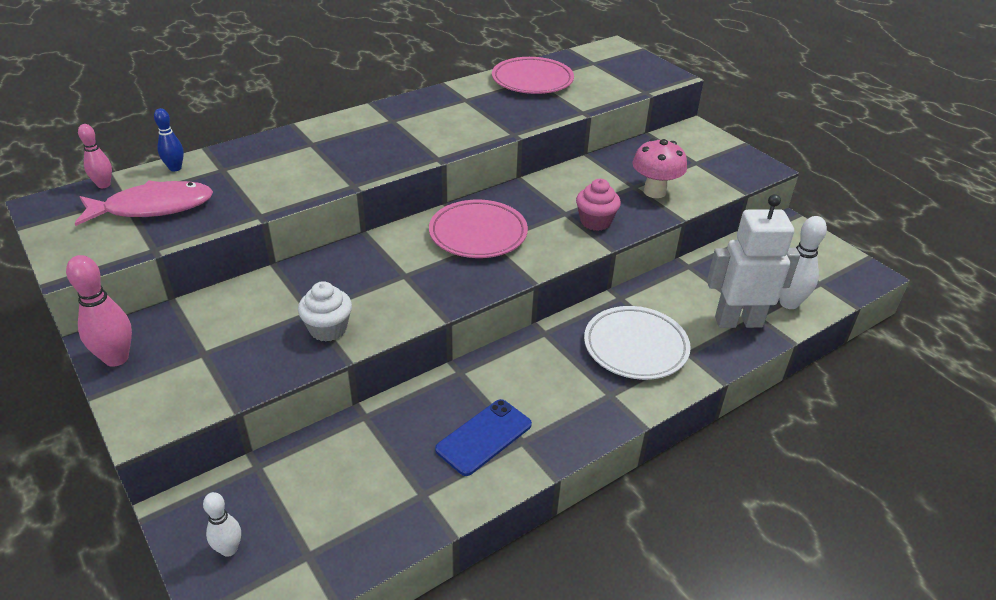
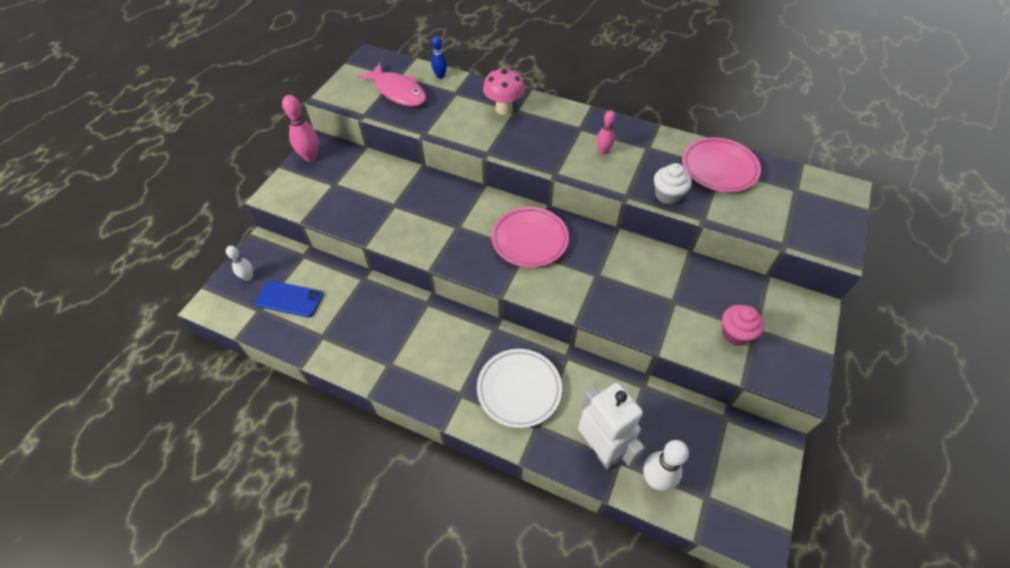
camera: 60 degrees right, 15 degrees up
pink bowling pin [78,124,112,188] -> pink bowling pin moved to [597,110,615,154]
white cupcake [298,281,352,342] -> white cupcake moved to [654,163,692,205]
blue phone [435,399,532,476] -> blue phone moved to [255,281,323,317]
pink cupcake [576,179,621,231] -> pink cupcake moved to [722,305,764,346]
pink mushroom [633,138,687,198] -> pink mushroom moved to [483,67,525,115]

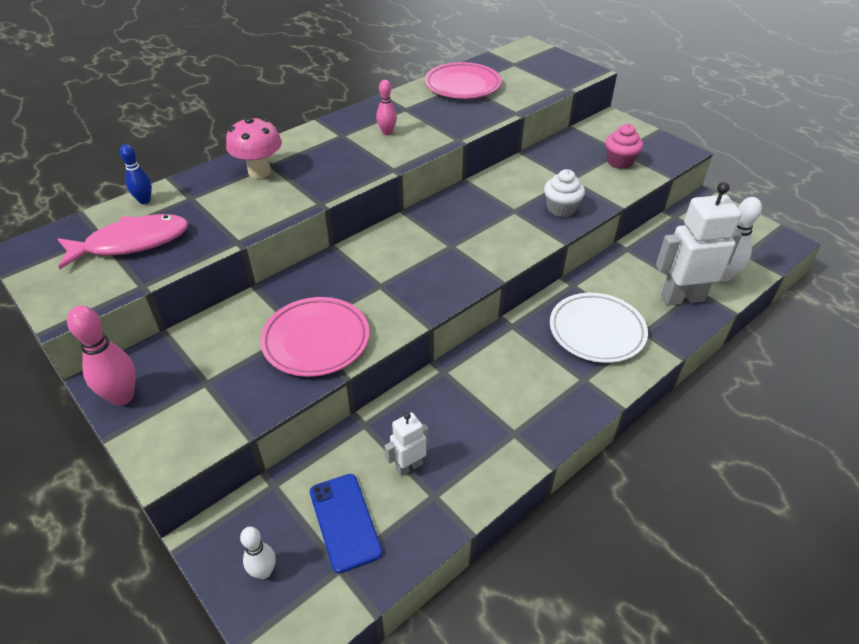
camera: 65 degrees left, 10 degrees down
blue phone [255,281,323,317] -> blue phone turned 60 degrees counterclockwise [310,474,382,573]
pink plate [491,207,569,268] -> pink plate moved to [260,297,369,377]
white cupcake [654,163,692,205] -> white cupcake moved to [544,169,585,217]
none -> white robot [385,412,429,476]

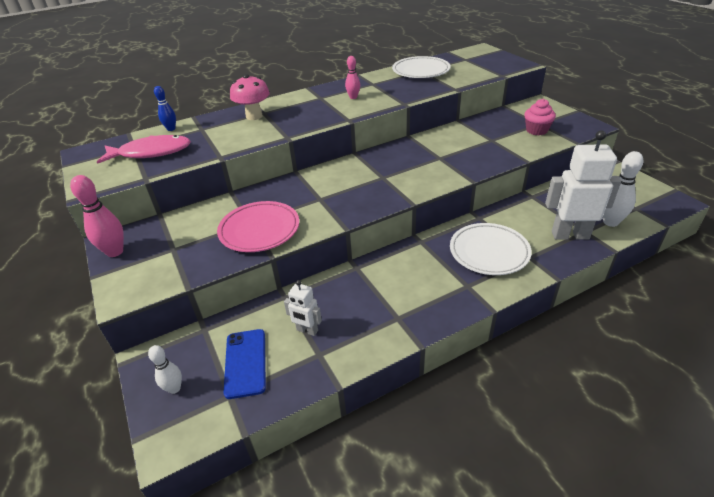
camera: 15 degrees right, 5 degrees down
white robot [385,412,429,476] -> white robot turned 135 degrees counterclockwise [284,280,322,336]
pink plate [425,62,502,99] -> white plate [392,56,451,78]
white cupcake [544,169,585,217] -> none

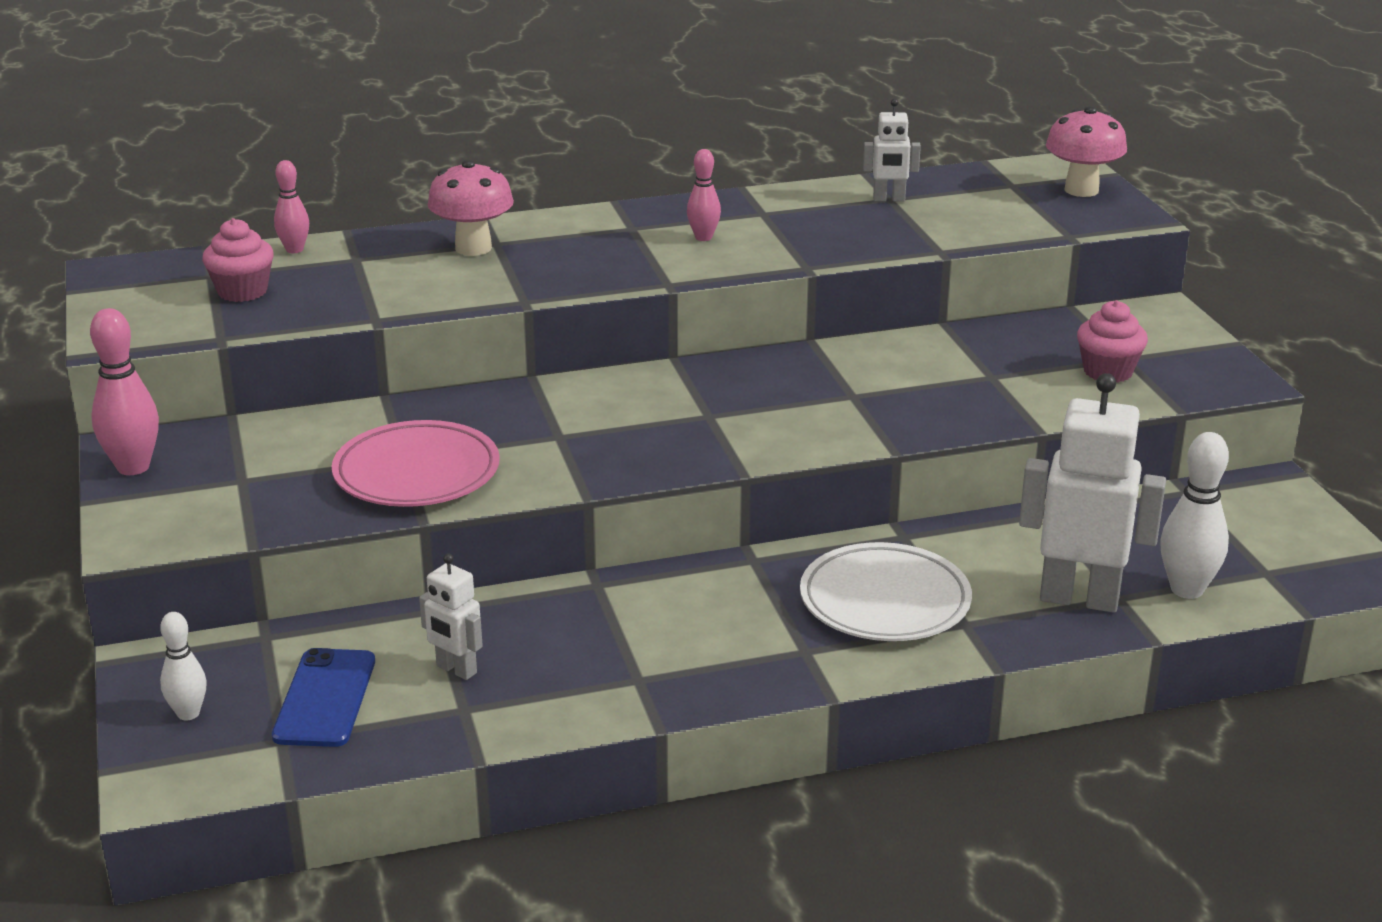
camera: 10 degrees right, 10 degrees down
pink fish [97,135,191,164] -> pink cupcake [202,218,274,302]
blue bowling pin [154,86,176,131] -> pink bowling pin [274,160,309,253]
white plate [392,56,451,78] -> white robot [863,99,921,201]
none -> pink mushroom [1046,106,1127,197]

